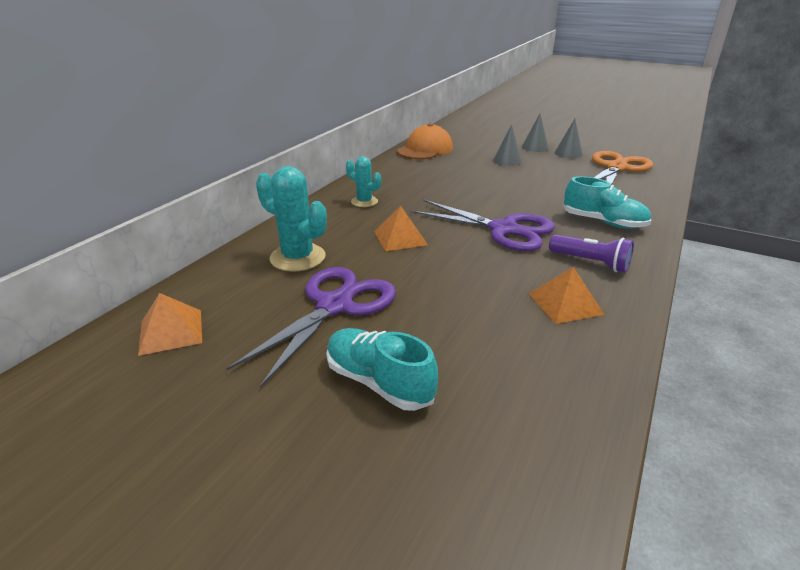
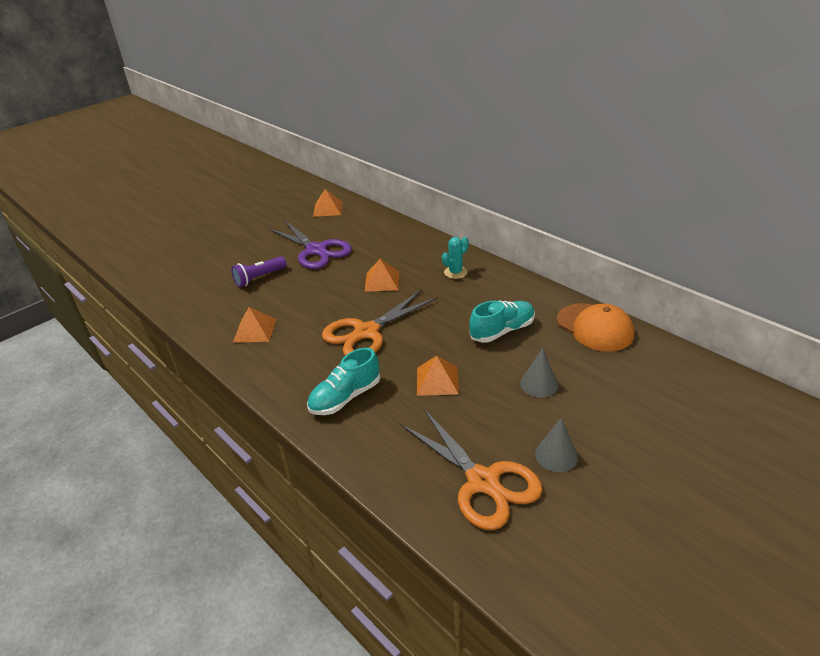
camera: 110 degrees right, 5 degrees up
turquoise cactus [256,166,327,272] -> none
turquoise shoe [326,328,438,411] -> turquoise shoe moved to [469,300,535,343]
purple scissors [410,200,555,251] -> orange scissors [322,289,438,356]
grey cone [522,114,549,152] -> none
purple flashlight [549,235,634,273] -> purple flashlight moved to [231,257,286,287]
none -> orange pyramid [417,356,459,396]

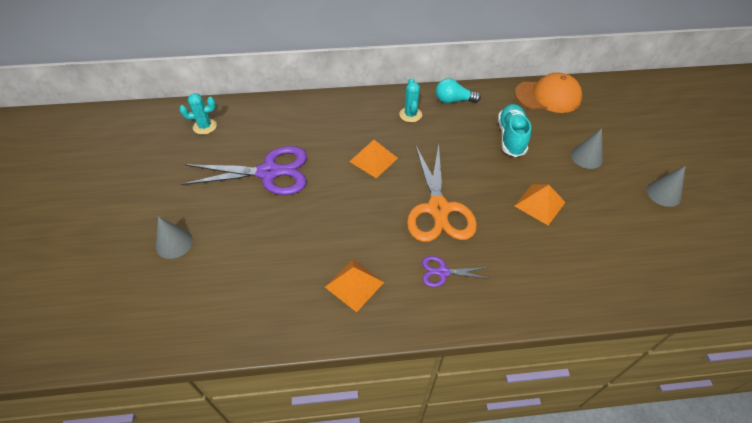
camera: 55 degrees left, 15 degrees up
purple flashlight [231,257,286,287] -> none
turquoise shoe [307,348,380,415] -> none
orange pyramid [313,189,343,217] -> turquoise cactus [179,93,217,135]
orange scissors [401,409,543,530] -> none
none -> grey cone [156,216,193,259]
none -> purple scissors [422,256,490,287]
none -> turquoise light bulb [436,78,481,103]

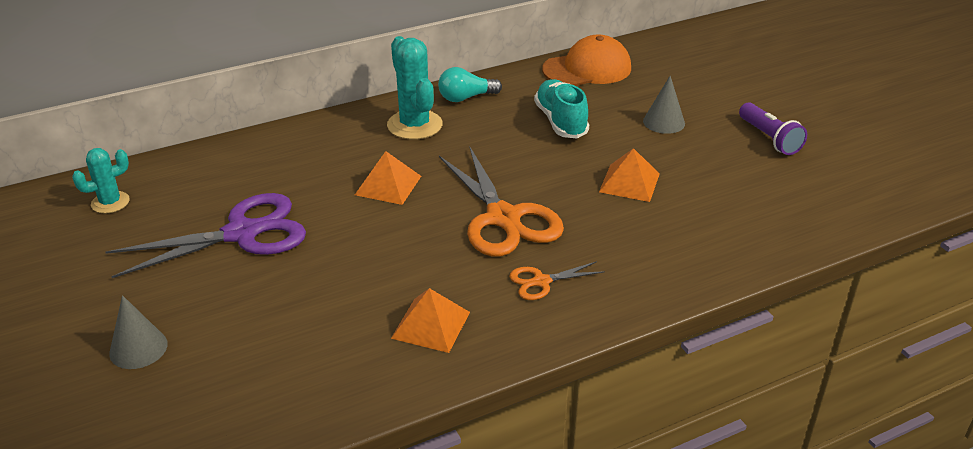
camera: 20 degrees left, 15 degrees down
turquoise cactus [399,78,422,122] -> turquoise cactus [387,36,443,140], size x1.67
purple scissors [422,256,490,287] -> orange scissors [509,261,605,300]
grey cone [646,165,686,207] -> purple flashlight [739,102,807,155]

